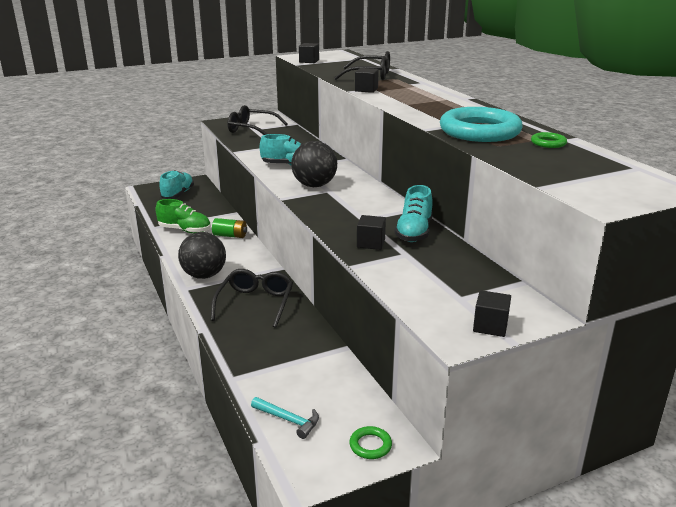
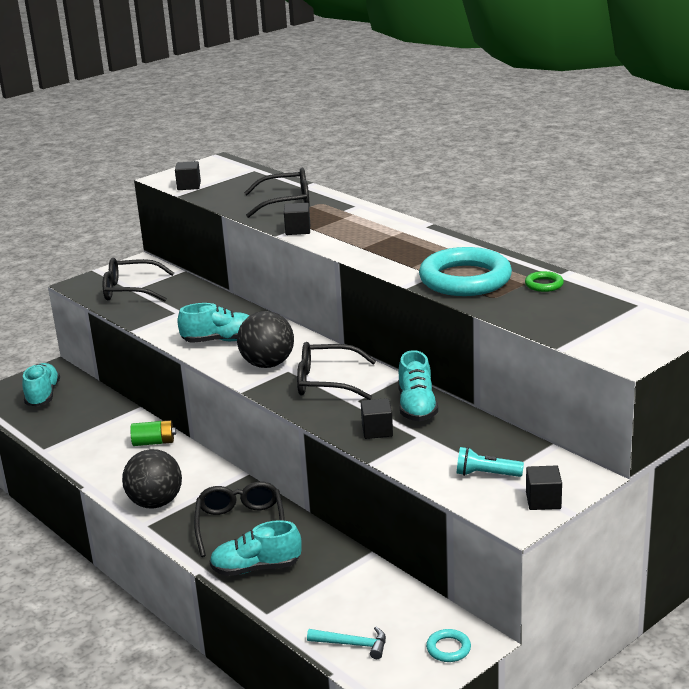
camera: 15 degrees left, 0 degrees up
green shoe [156,199,211,233] -> none
green ring [349,426,392,459] -> turquoise ring [426,629,471,662]
none -> turquoise shoe [210,520,301,576]
none -> black glasses [297,342,376,400]
none -> turquoise flashlight [457,447,524,477]

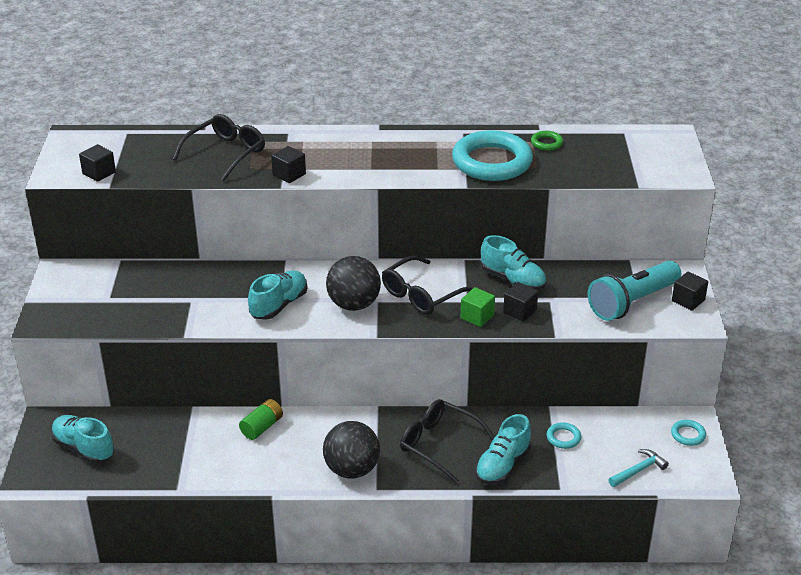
camera: 50 degrees left, 10 degrees up
black glasses [103,258,174,302] -> none
turquoise flashlight [457,447,524,477] -> turquoise flashlight [588,260,681,321], size x1.96
none -> green cube [460,287,495,327]
none -> turquoise ring [547,422,581,449]

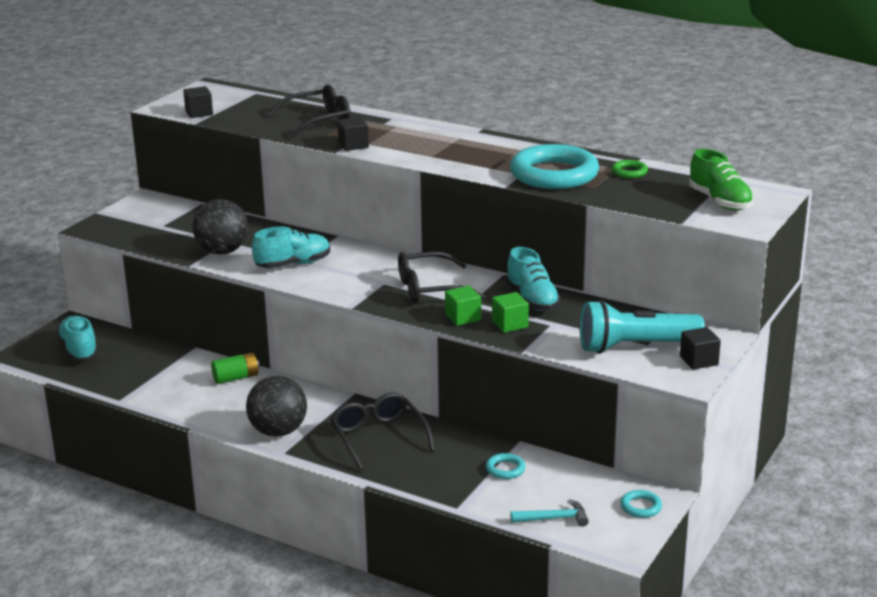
camera: 30 degrees right, 10 degrees down
black ball [326,256,381,311] -> black ball moved to [192,199,248,254]
turquoise shoe [475,414,531,485] -> none
black cube [503,282,538,322] -> green cube [492,292,529,333]
none -> green shoe [689,149,754,211]

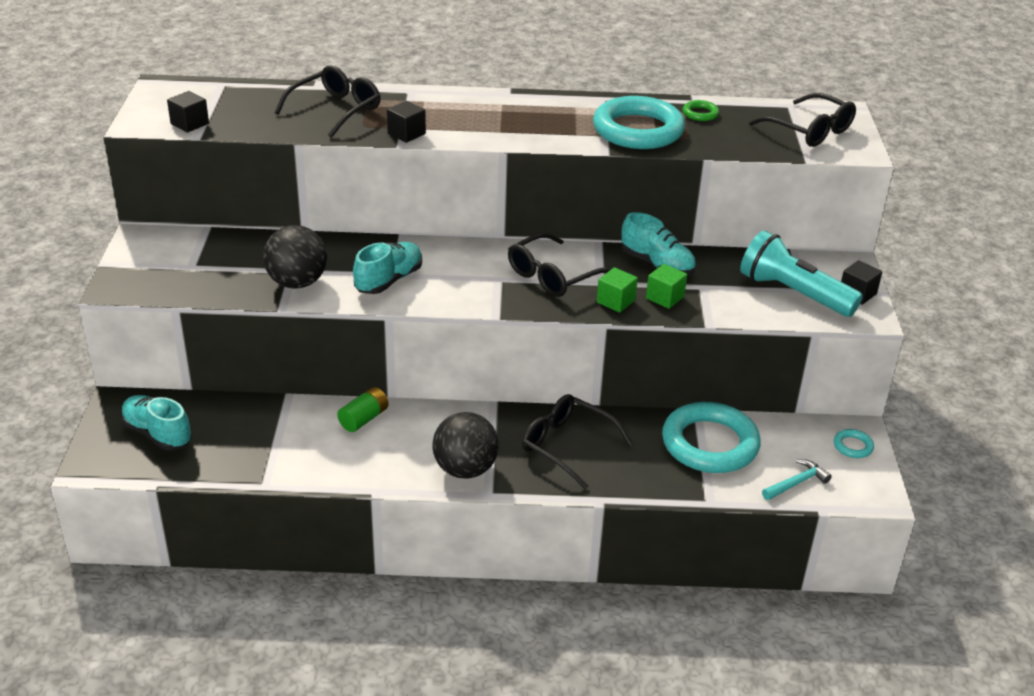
camera: 30 degrees left, 10 degrees up
turquoise ring [486,453,525,479] -> turquoise ring [662,402,761,473], size x2.45
turquoise flashlight [580,300,705,354] -> turquoise flashlight turned 75 degrees clockwise [740,230,863,317]
green shoe [689,149,754,211] -> black glasses [749,93,856,147]

